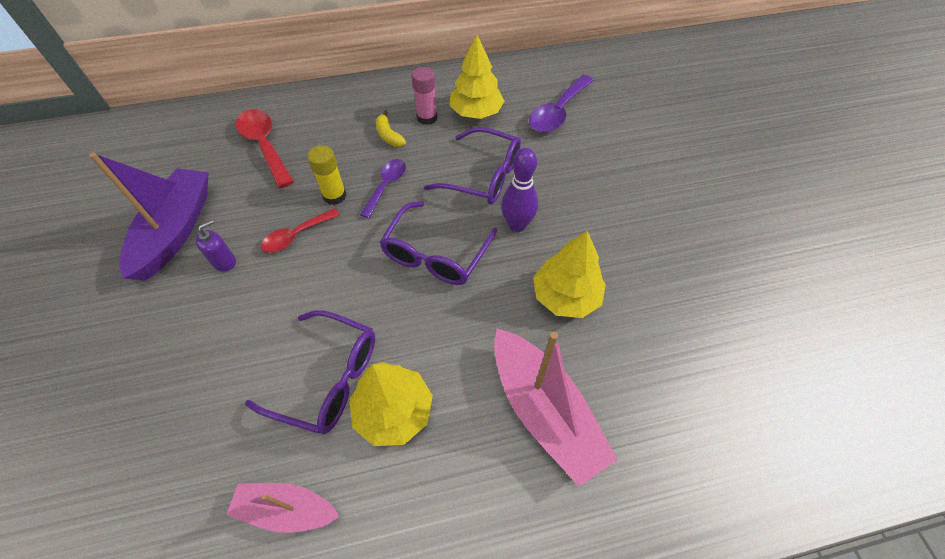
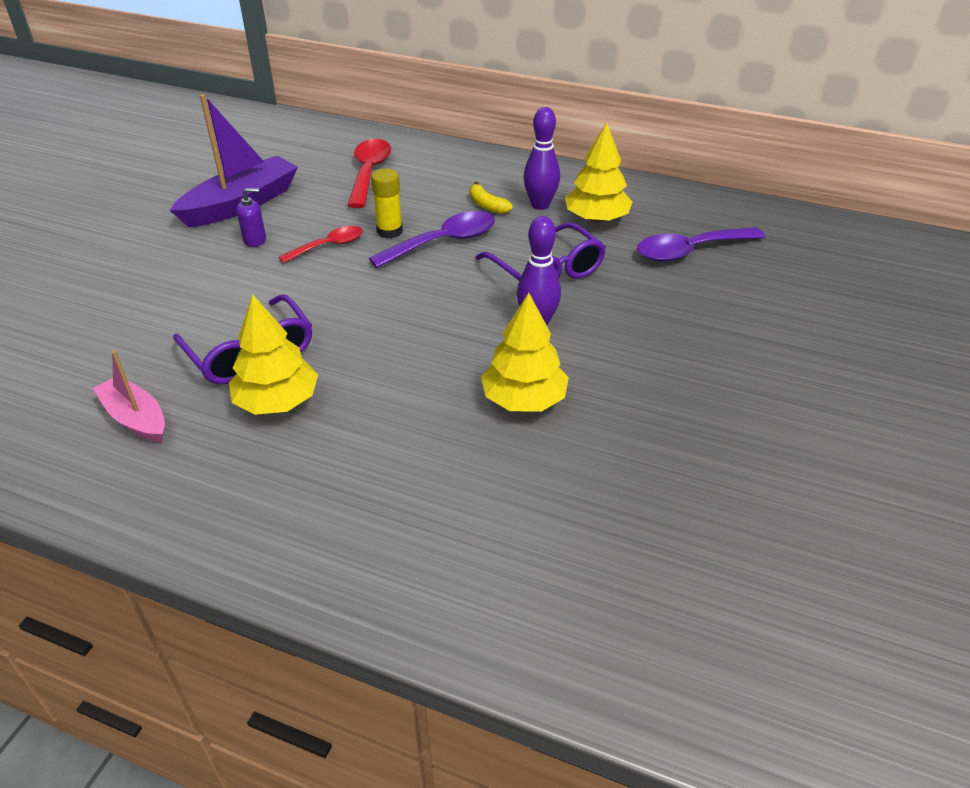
camera: 35 degrees right, 15 degrees down
red spoon [261,208,340,253] -> red spoon turned 150 degrees clockwise [279,226,363,263]
purple spoon [360,159,406,218] -> purple spoon [369,211,495,268], size x1.56
yellow banana [376,111,406,147] -> yellow banana turned 45 degrees counterclockwise [470,182,513,214]
purple glasses [380,201,497,285] -> none
pink glue stick [411,67,437,125] -> purple bowling pin [523,107,560,210]
pink boat [494,329,618,487] -> none

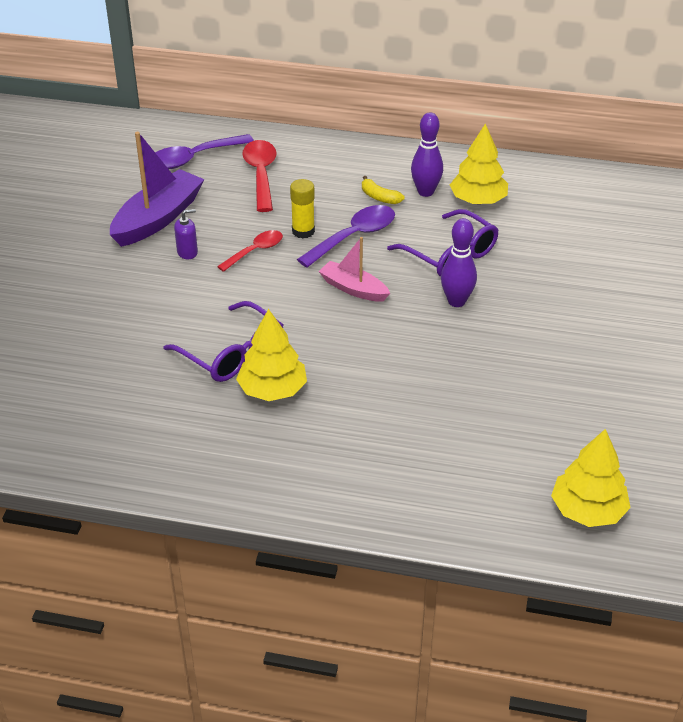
camera: 10 degrees left, 0 degrees up
pink boat [93,350,165,443] -> pink boat moved to [319,237,390,302]
yellow tree [481,293,569,412] -> yellow tree moved to [551,429,631,527]
purple spoon [637,227,765,262] -> purple spoon moved to [155,134,254,169]

